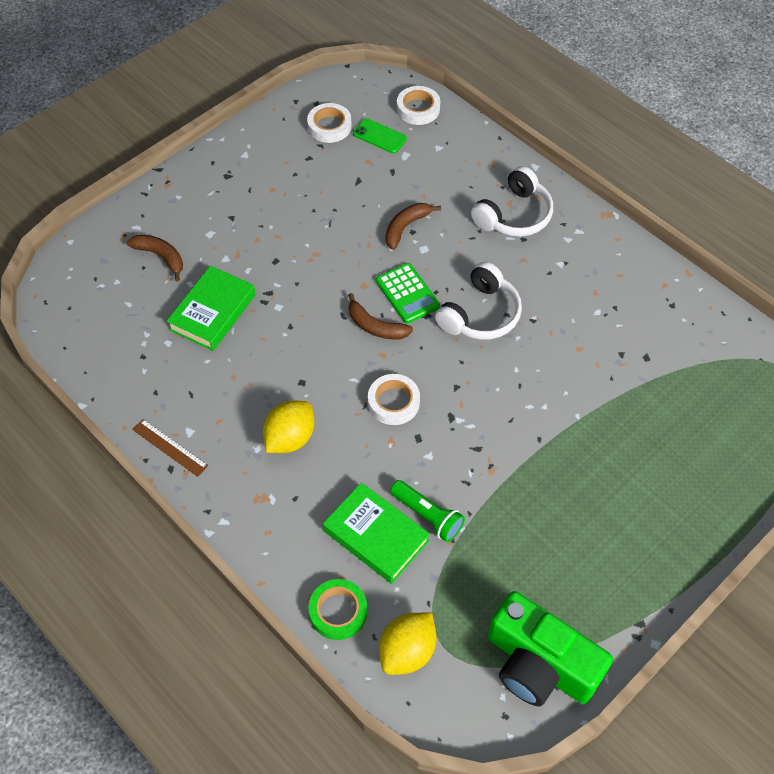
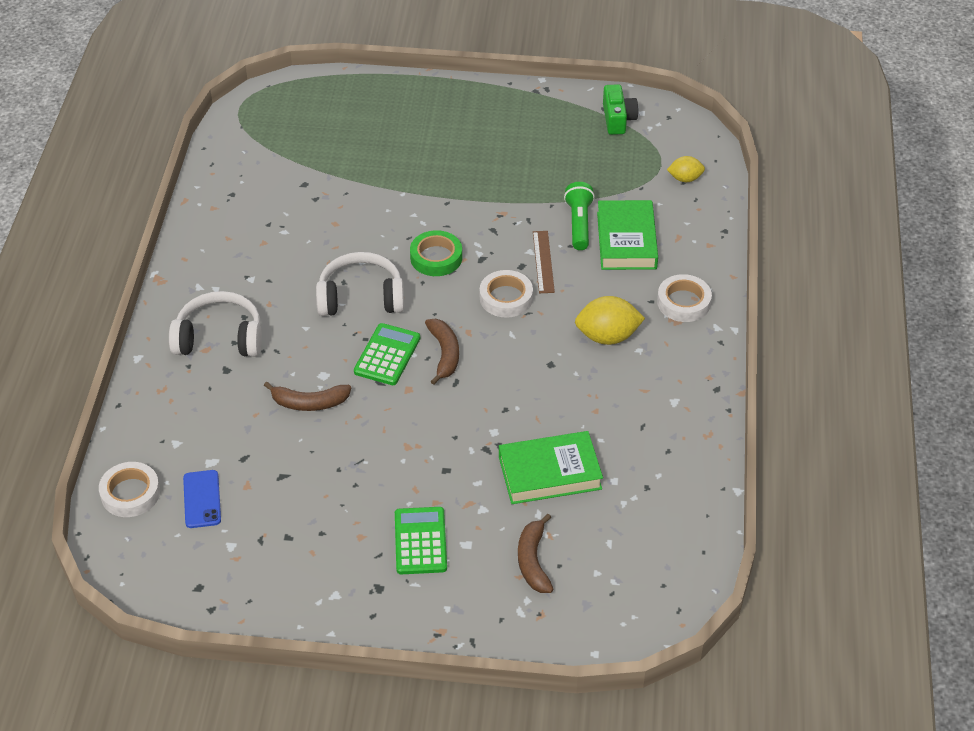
camera: 130 degrees left, 10 degrees down
brown ruler [132,419,208,477] -> brown ruler moved to [533,231,555,293]
white tape [307,103,352,143] -> white tape moved to [657,274,712,322]
green tape [309,579,367,640] -> green tape moved to [410,230,462,276]
green phone [353,118,407,153] -> blue phone [183,470,221,528]
yellow lemon [379,612,436,675] -> yellow lemon [667,156,705,182], size x0.59
green camera [488,591,613,706] -> green camera [603,84,638,135], size x0.53
none -> green calculator [395,507,447,574]

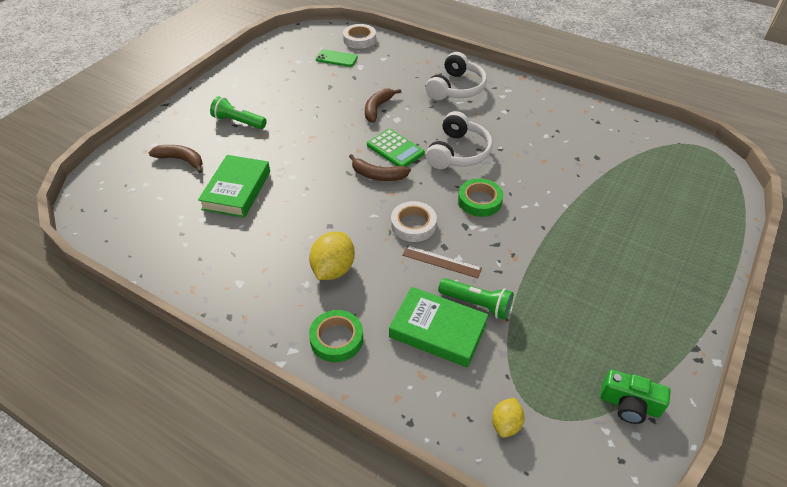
camera: 115 degrees right, 0 degrees up
blue phone [183,470,221,528] -> green phone [316,49,358,67]
green calculator [395,507,447,574] -> green flashlight [210,96,267,129]
white tape [657,274,712,322] -> green tape [309,310,363,362]

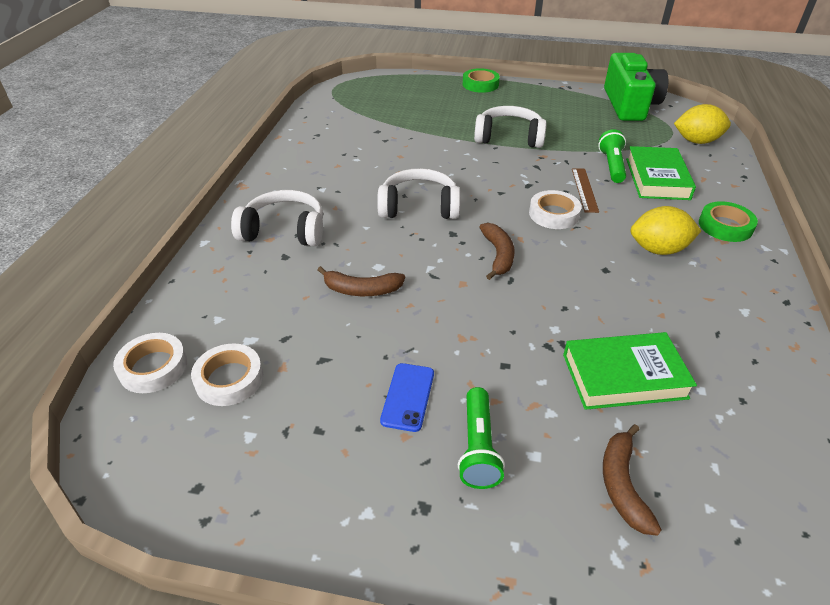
camera: 110 degrees left, 5 degrees down
green phone [316,49,358,67] -> white tape [191,343,263,406]
green calculator [367,129,425,167] -> none
green tape [458,178,503,217] -> green tape moved to [463,68,500,93]
yellow lemon [492,398,524,438] -> yellow lemon [674,104,731,144], size x1.69
green camera [600,370,671,424] -> green camera [604,53,669,121], size x1.90
none -> blue phone [380,363,434,432]
none -> white headphones [474,106,547,148]

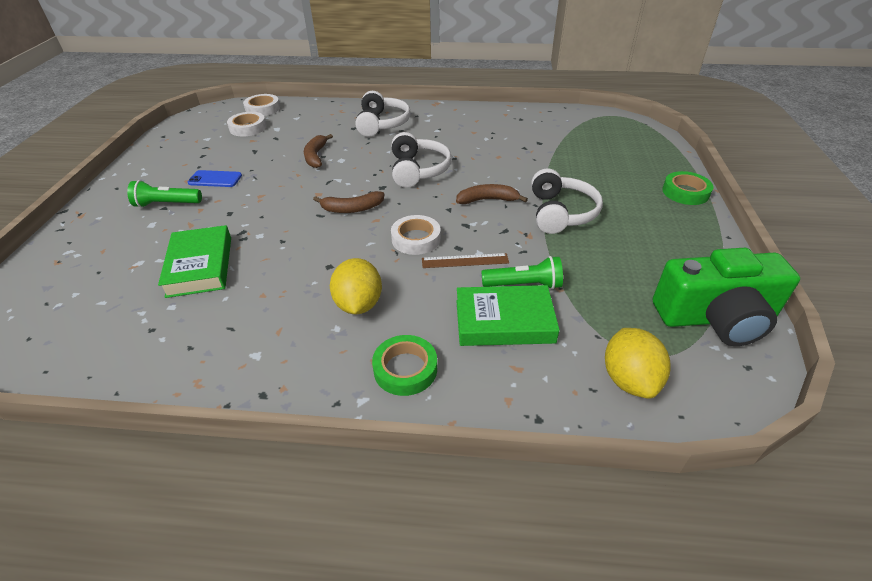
camera: 85 degrees right, 0 degrees up
brown banana [603,424,661,536] -> brown banana moved to [456,184,528,204]

